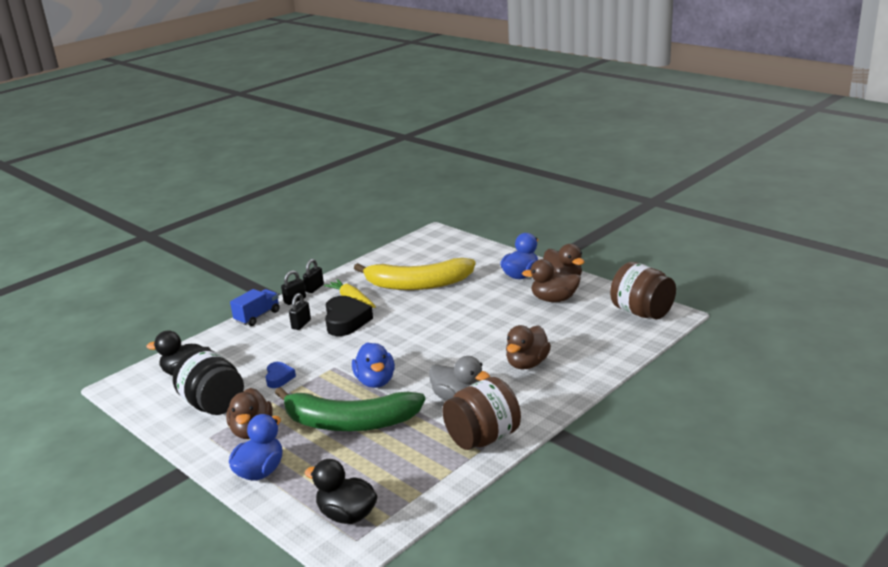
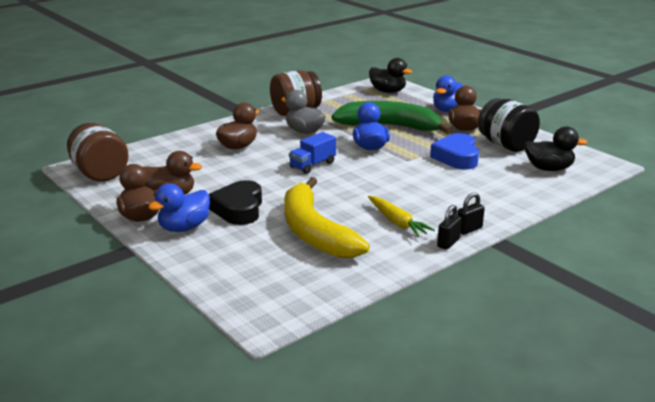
camera: 175 degrees left, 0 degrees up
blue truck [230,289,280,326] -> blue truck moved to [289,132,336,174]
blue heart [266,362,296,388] -> blue heart [430,133,479,170], size x1.78
black padlock [289,293,311,330] -> none
black heart [325,296,373,336] -> black heart moved to [209,180,262,225]
yellow banana [354,258,476,290] -> yellow banana turned 120 degrees counterclockwise [284,177,370,258]

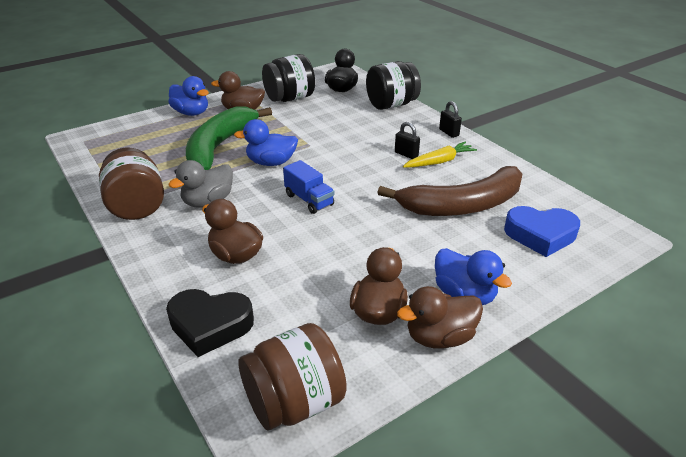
camera: 85 degrees left, 10 degrees up
black heart [209,180,262,225] -> black heart moved to [166,289,254,357]
yellow banana [284,177,370,258] -> brown banana [377,166,523,216]
black duck [369,58,412,93] -> none
blue heart [430,133,479,170] -> blue heart moved to [504,206,580,257]
black padlock [437,205,462,250] -> black padlock moved to [395,122,420,159]
none -> black jar [366,61,421,110]

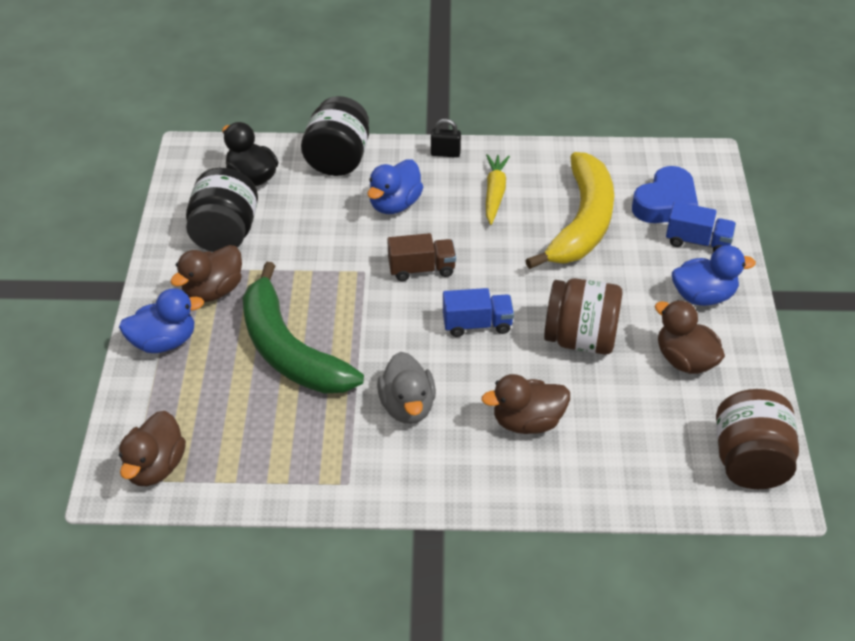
camera: 55 degrees left, 10 degrees up
brown jar [99,148,164,220] -> brown jar moved to [544,278,622,355]
black heart [166,289,254,357] -> none
blue duck [234,119,298,166] -> blue duck moved to [367,160,423,214]
brown banana [377,166,523,216] -> yellow banana [525,152,614,269]
black padlock [395,122,420,159] -> none
brown duck [397,286,483,349] -> brown duck moved to [119,411,186,486]
none -> brown truck [387,233,456,281]
none -> blue truck [666,202,736,252]

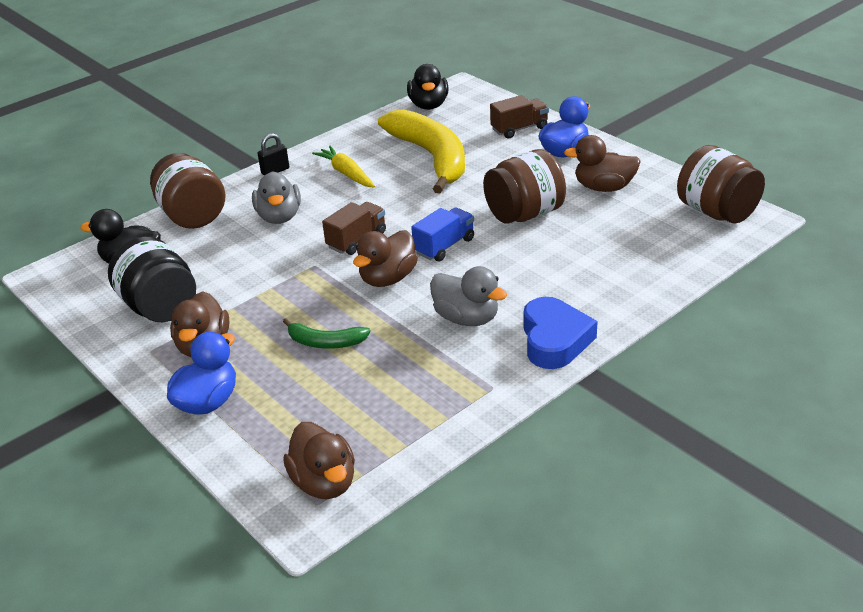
camera: 40 degrees left, 10 degrees down
green banana [243,262,364,394] -> green banana [283,318,371,349], size x0.46
black jar [301,96,369,176] -> brown jar [150,153,225,229]
blue duck [367,160,423,214] -> grey duck [252,171,301,224]
brown duck [481,374,570,434] -> brown duck moved to [353,230,418,287]
blue heart [632,166,698,223] -> blue heart moved to [523,297,598,369]
blue truck [666,202,736,252] -> brown truck [490,95,549,138]
none -> black duck [407,64,448,110]

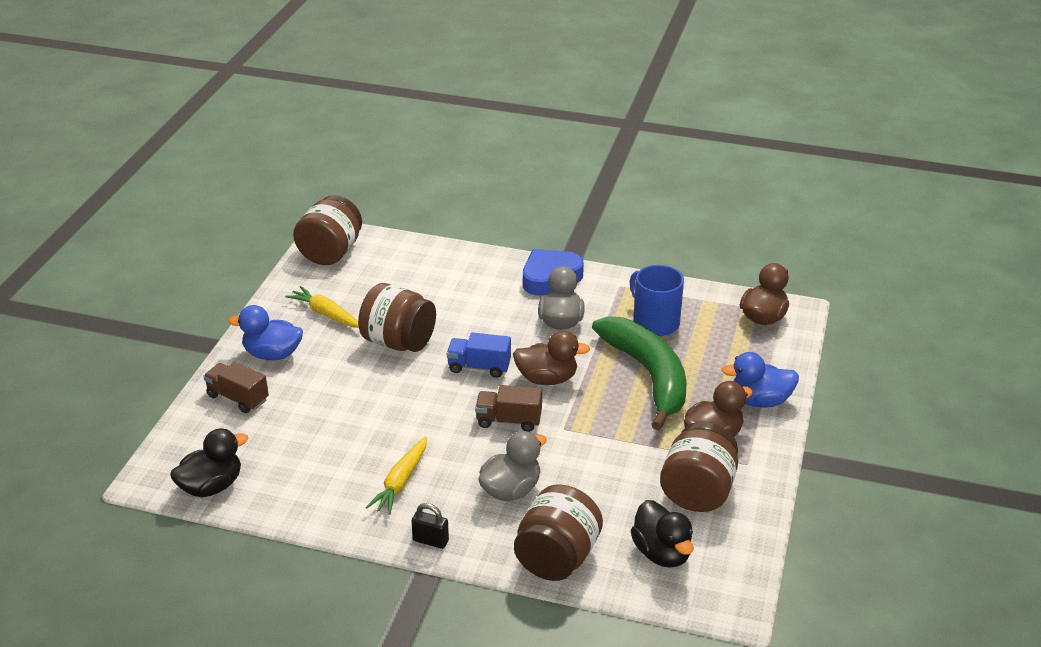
camera: 125 degrees left, 0 degrees up
black jar [108,236,196,322] -> brown jar [660,422,738,512]
green banana [283,318,371,349] -> green banana [592,316,686,430], size x2.16
yellow banana [378,109,465,193] -> none
brown duck [564,135,641,192] -> yellow carrot [285,286,359,328]
none -> blue mug [630,265,684,336]

